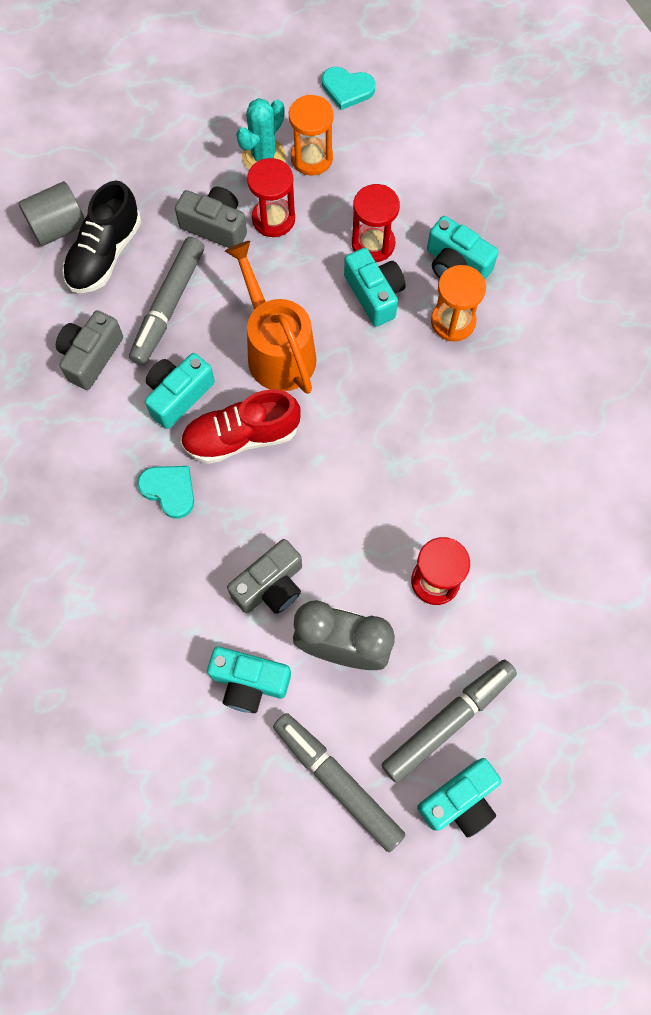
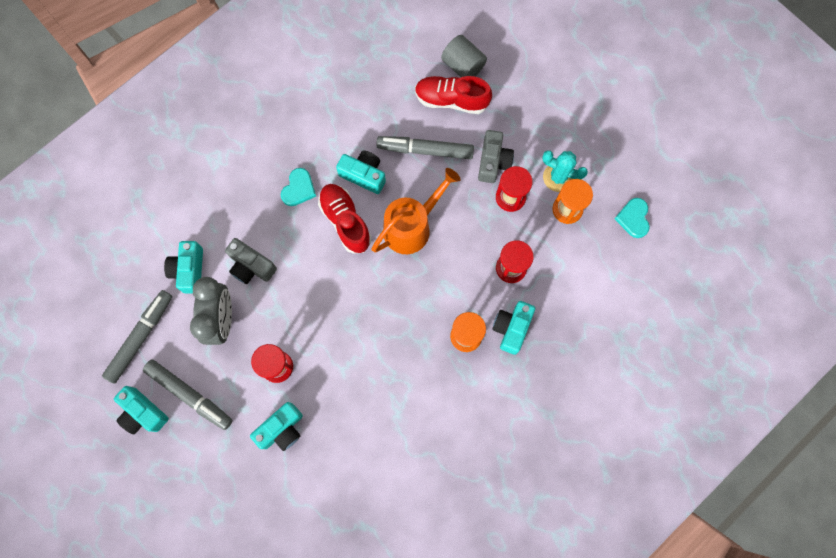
camera: 75 degrees right, 5 degrees up
grey camera [56,310,123,390] -> none
black shoe [62,181,141,293] -> red shoe [415,76,492,114]
turquoise camera [344,248,406,327] -> turquoise camera moved to [250,402,303,451]

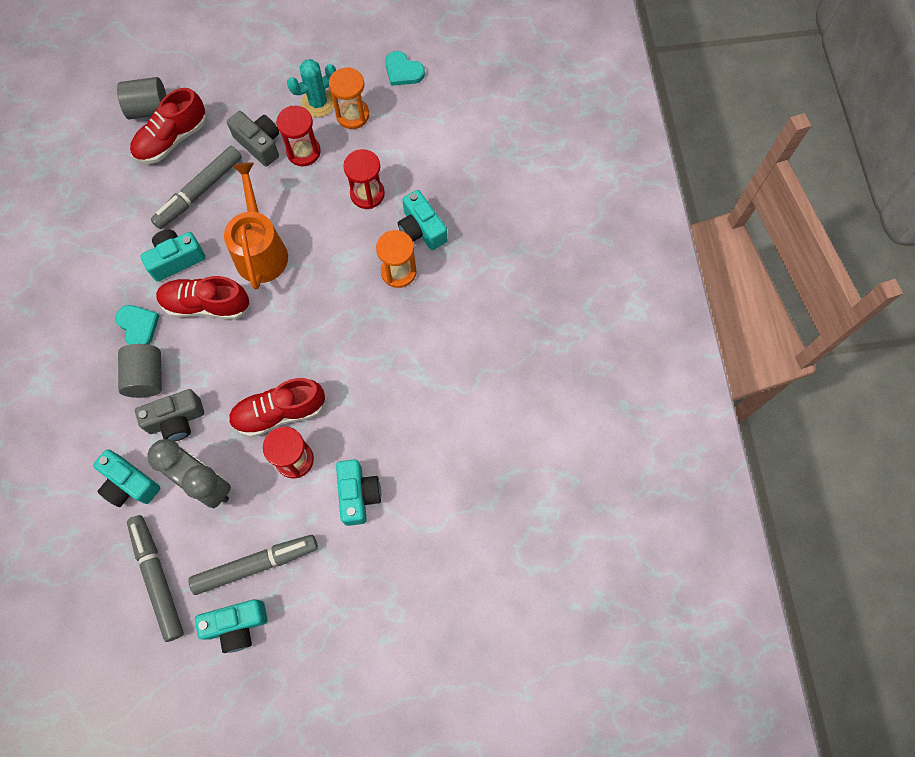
camera: 55 degrees left, 5 degrees down
none -> grey cylinder [118,344,162,398]
none -> red shoe [228,378,325,437]

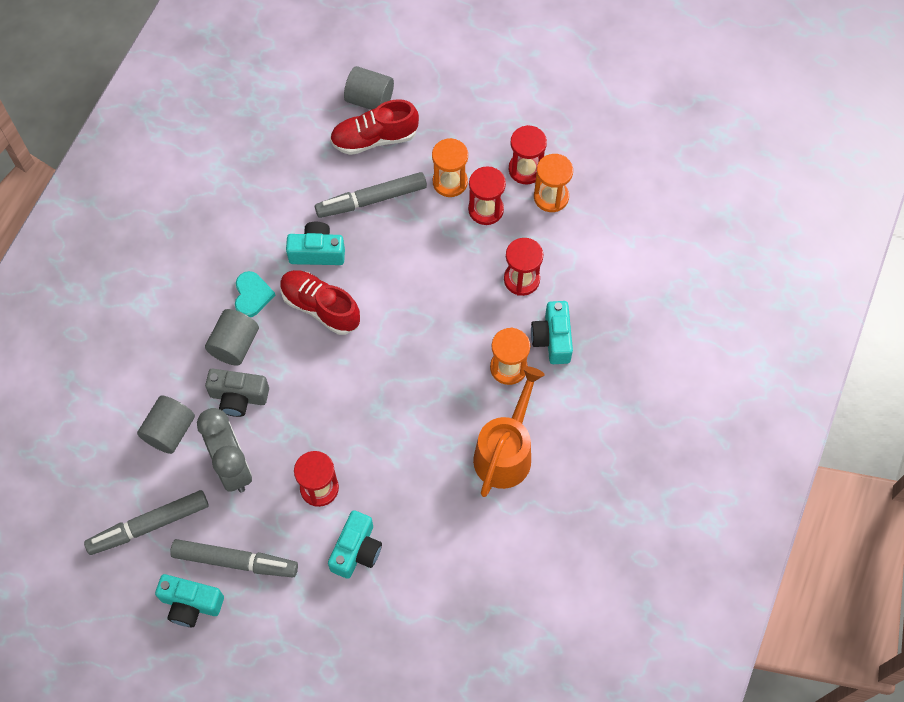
camera: 30 degrees right, 5 degrees down
turquoise camera [93,449,160,507] -> grey cylinder [137,395,195,454]
grey marker [127,515,184,642] -> grey marker turned 120 degrees counterclockwise [84,490,209,555]
orange watering can [224,162,288,289] -> orange watering can moved to [473,366,545,497]
grey camera [227,111,279,167] -> orange hourglass [432,138,468,197]
red shoe [228,378,325,437] -> none
turquoise cactus [287,59,336,117] -> red hourglass [509,125,547,184]
turquoise heart [385,51,425,86] -> none

